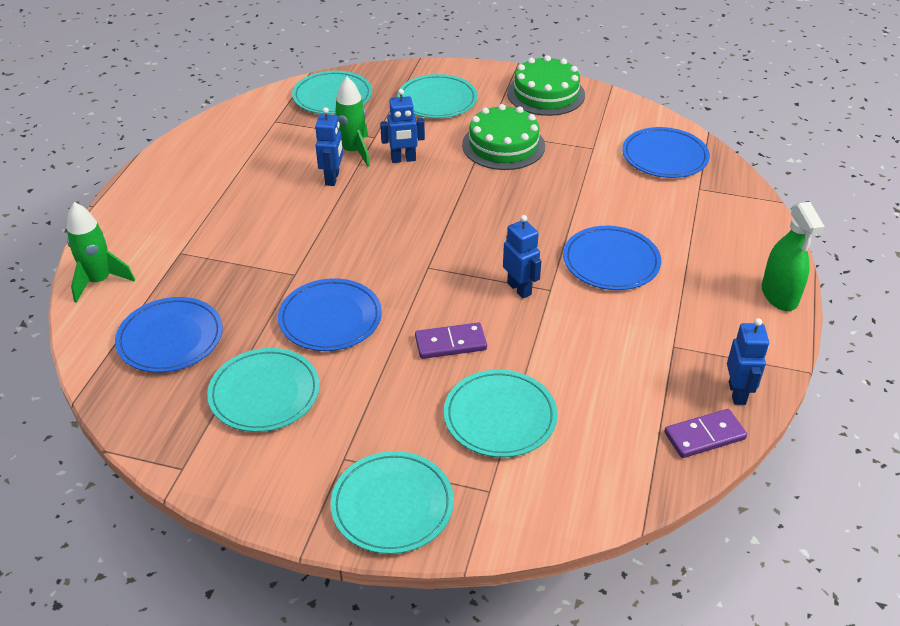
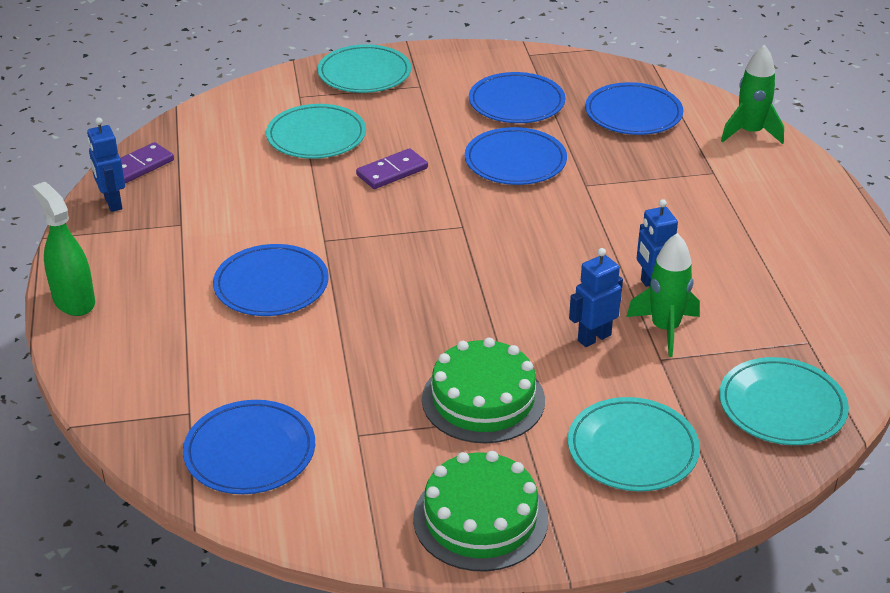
camera: 155 degrees right, 5 degrees down
turquoise plate [207,348,320,432] -> blue plate [469,72,565,123]
blue robot [503,215,541,298] -> none

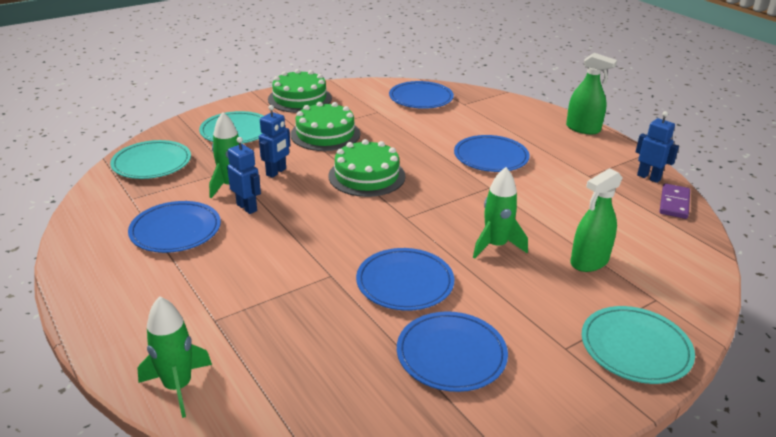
camera: 155 degrees right, 5 degrees down
turquoise plate [266,104,366,159] -> green spray bottle [570,168,622,272]
purple domino [356,148,428,189] -> green rocket [473,167,528,259]
blue plate [585,82,683,135] -> blue plate moved to [128,201,221,253]
none -> green cake [328,139,405,197]

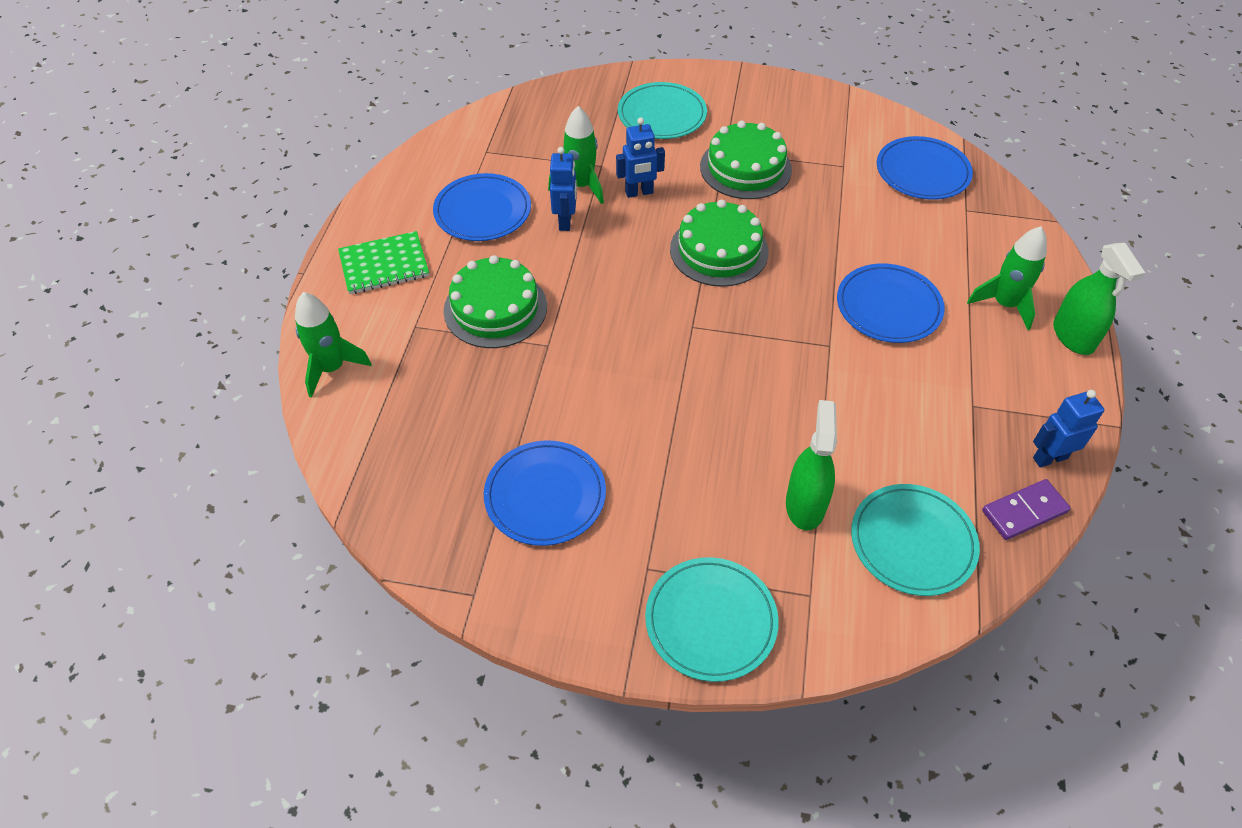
camera: 45 degrees right, 20 degrees up
turquoise plate [110,140,191,179] -> turquoise plate moved to [851,484,980,596]
green cake [268,69,332,113] -> green cake moved to [443,255,547,348]
blue plate [356,248,454,311] -> none
green rocket [473,167,528,259] -> green rocket moved to [967,226,1047,330]
green spray bottle [570,168,622,272] -> green spray bottle turned 90 degrees clockwise [786,400,837,530]
blue robot [636,111,679,183] -> blue robot turned 105 degrees counterclockwise [1033,390,1104,467]
none -> green notebook [338,231,429,294]

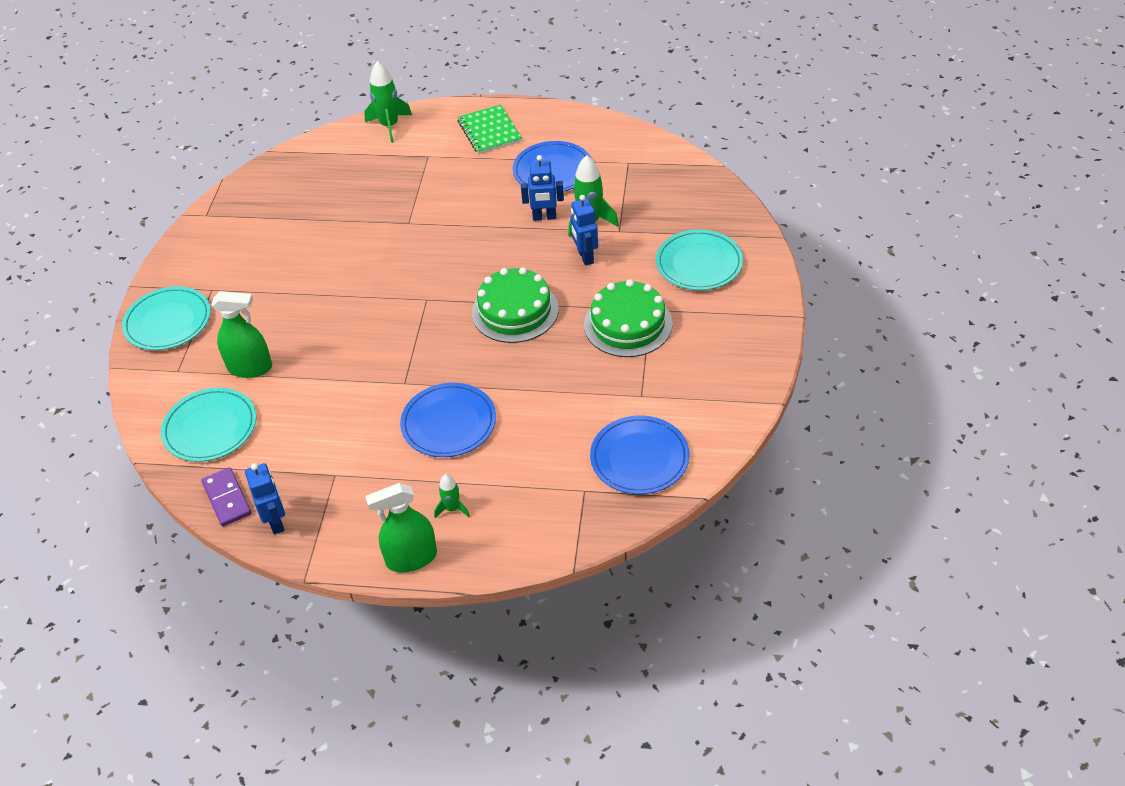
camera: 90 degrees right, 5 degrees down
green cake [443,255,547,348] -> none
blue plate [484,440,606,546] -> none
green rocket [967,226,1047,330] -> green rocket [434,474,470,518], size x0.56

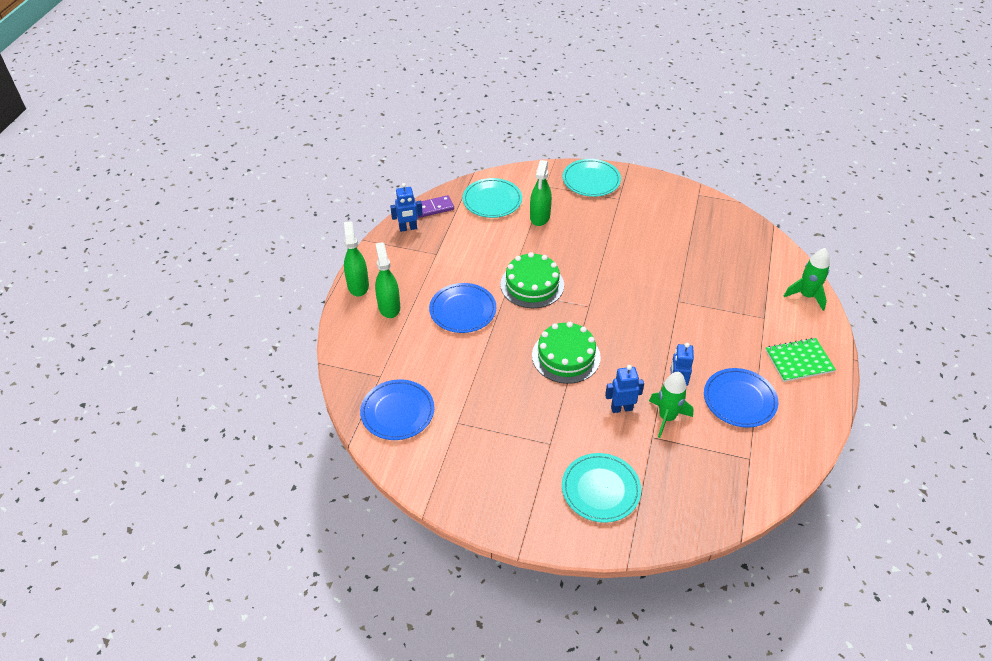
camera: 95 degrees right, 0 degrees up
green rocket [434,474,470,518] -> green spray bottle [375,242,400,318]
green cake [584,279,673,357] -> green cake moved to [500,252,564,308]

